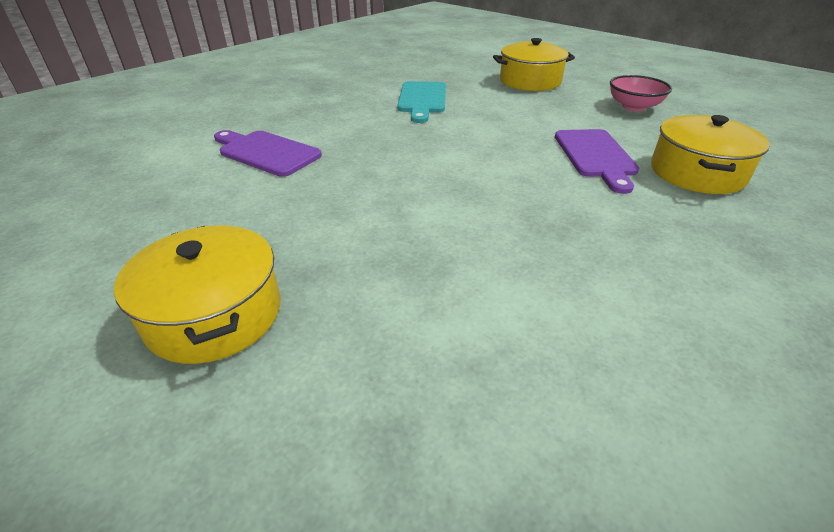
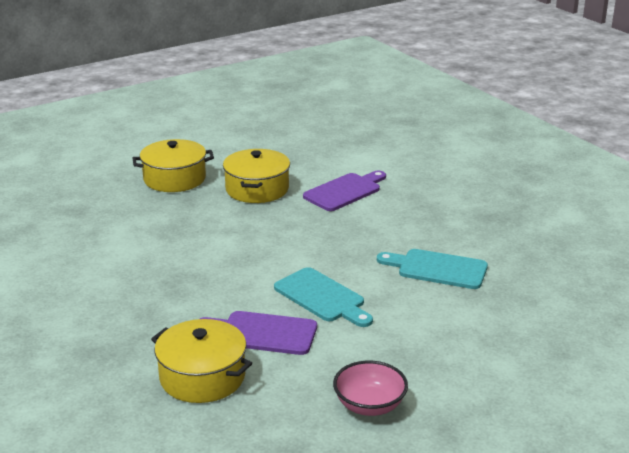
camera: 105 degrees right, 10 degrees down
yellow pot [493,38,575,91] -> yellow pot moved to [223,149,290,203]
none -> turquoise cutting board [274,267,373,327]

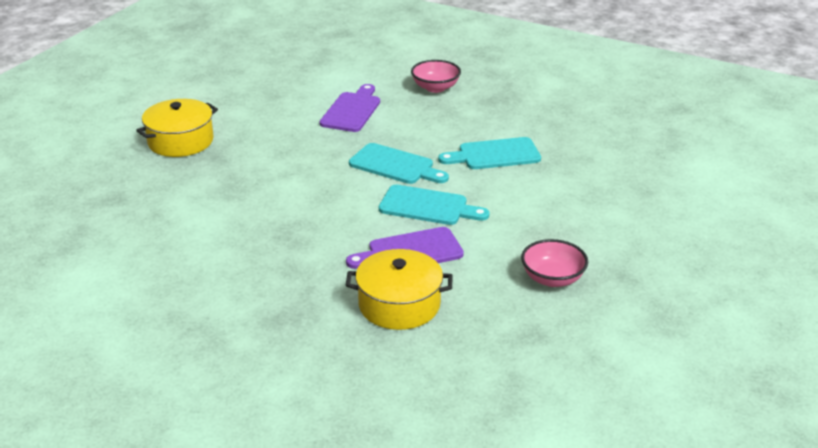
camera: 30 degrees left, 5 degrees up
yellow pot [223,149,290,203] -> none
none -> turquoise cutting board [349,143,449,184]
none -> pink bowl [411,60,461,93]

